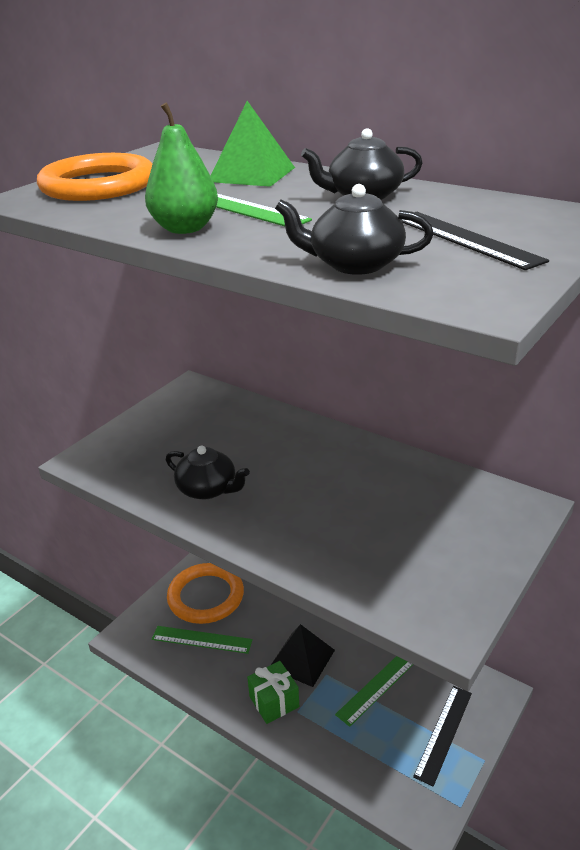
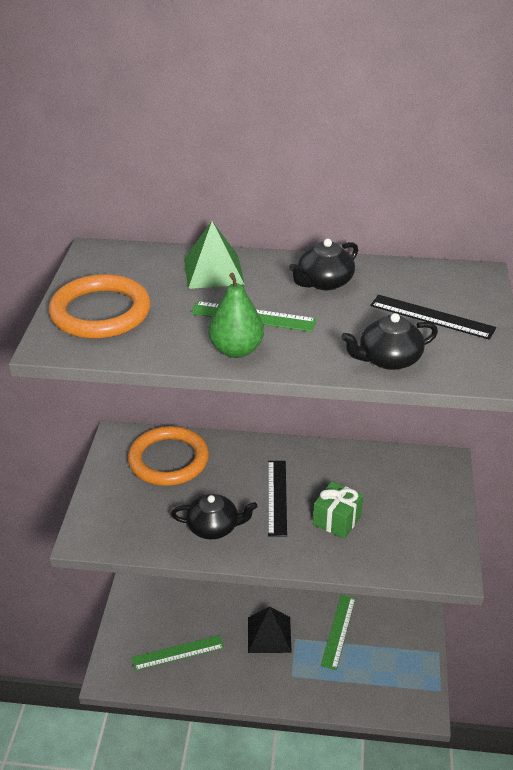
camera: 30 degrees left, 5 degrees up
orange ring [167,563,244,624] -> orange ring moved to [128,426,209,486]
green gift [247,661,299,724] -> green gift moved to [313,481,363,539]
black ruler [413,686,472,787] -> black ruler moved to [268,461,287,537]

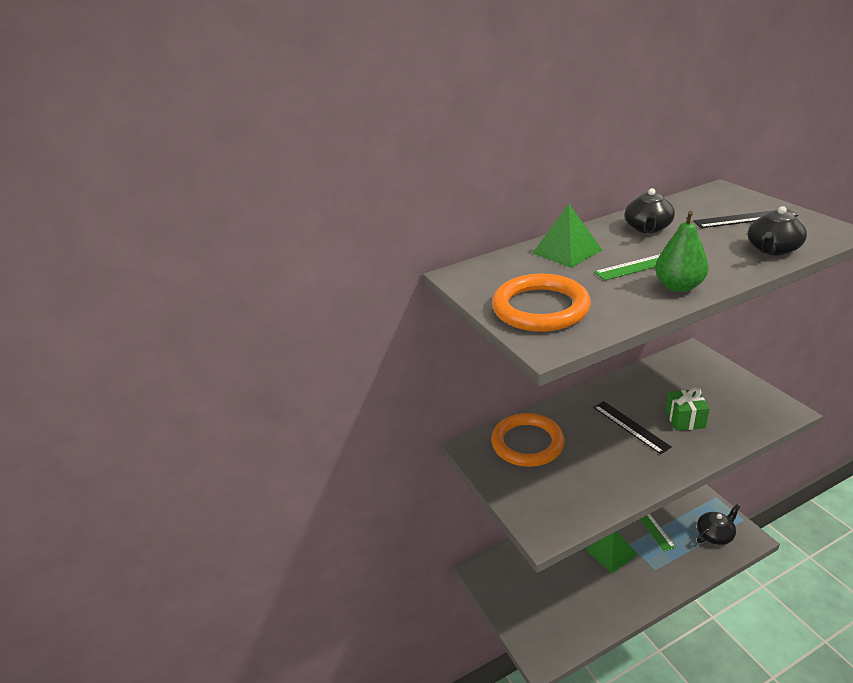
camera: 30 degrees left, 5 degrees down
green ruler [132,635,224,671] -> none
black teapot [171,494,258,539] -> black teapot moved to [697,505,740,545]
black pyramid [248,607,292,653] -> green pyramid [585,531,637,573]

